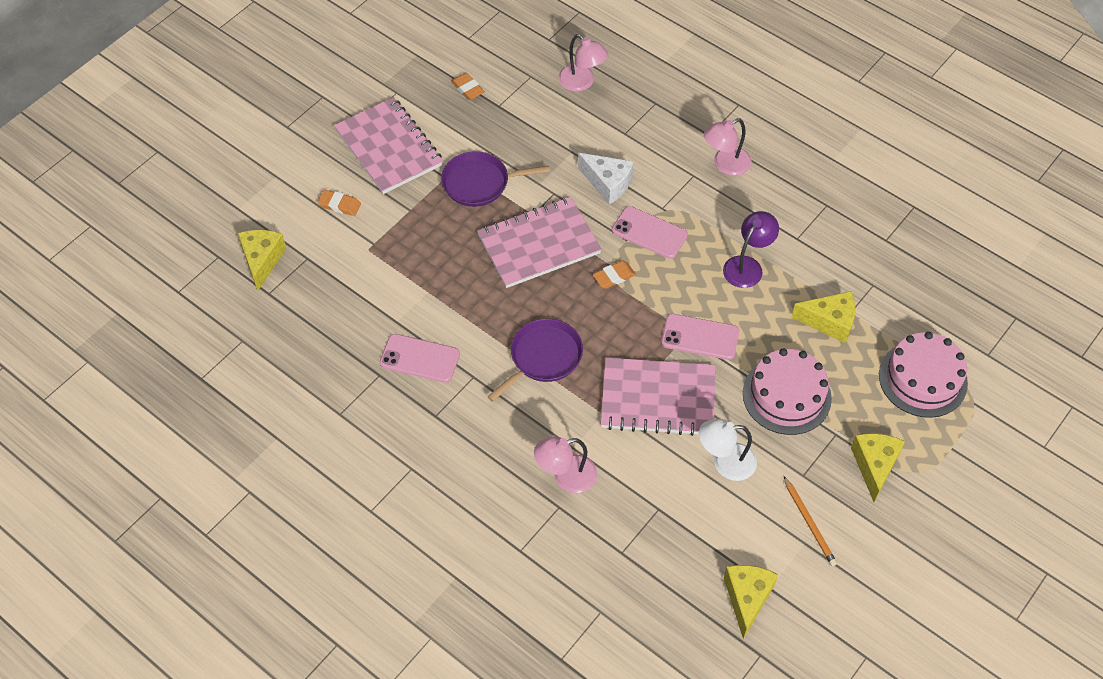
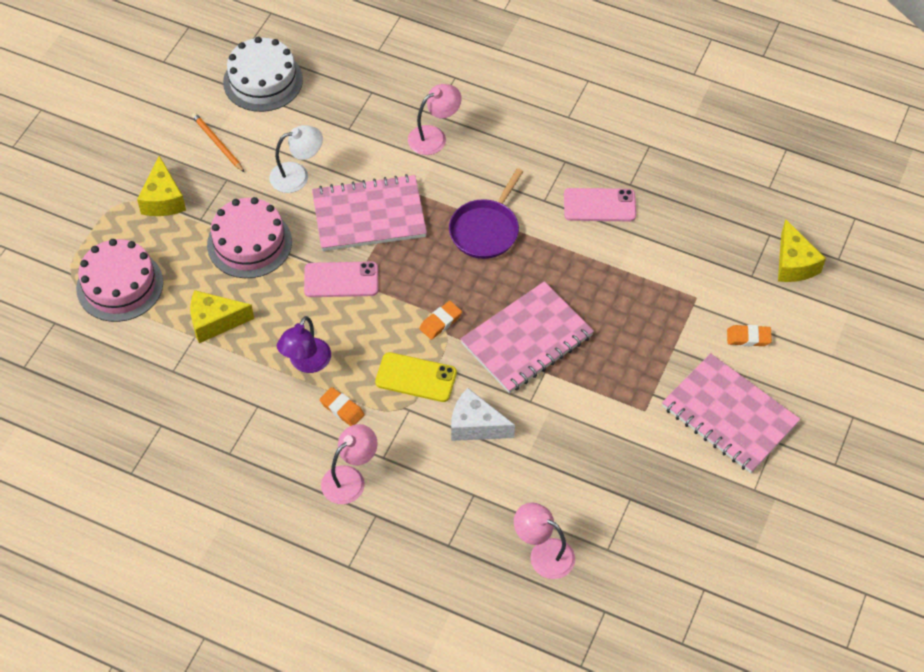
camera: 165 degrees right, 0 degrees up
purple pan [441,151,550,207] -> none
orange eraser [451,73,485,100] -> orange eraser moved to [320,387,365,426]
pink phone [612,206,688,259] -> yellow phone [375,352,457,402]
yellow cheese [724,565,778,639] -> white cake [223,37,303,112]

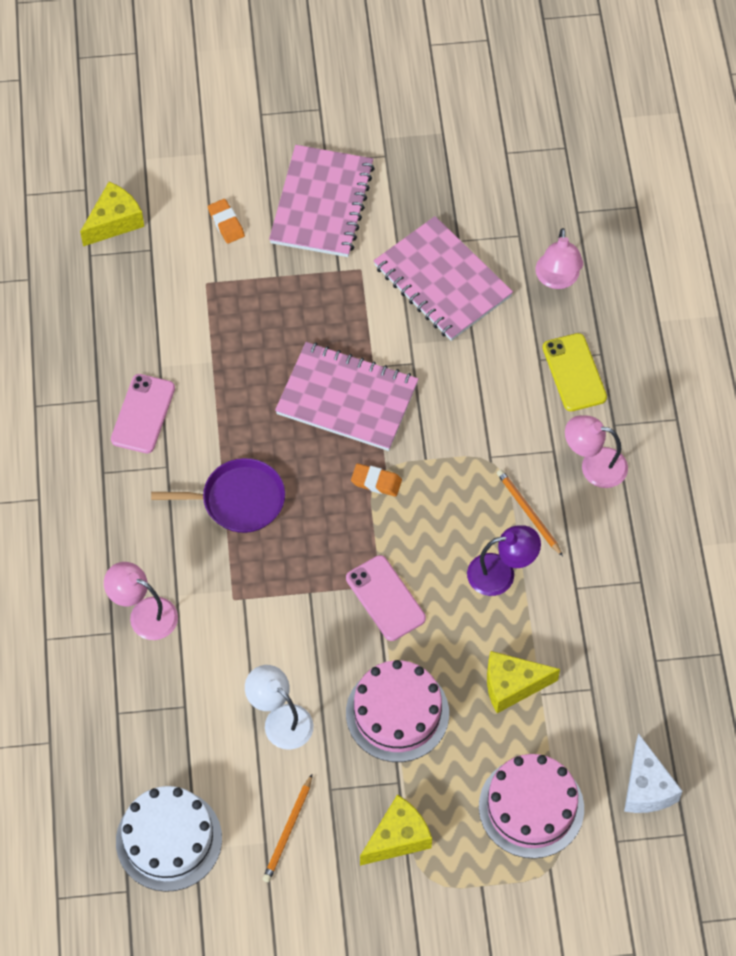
camera: 120 degrees left, 5 degrees up
yellow cheese [190,290,254,343] -> yellow cheese turned 120 degrees clockwise [487,651,560,713]
pink notebook [312,174,427,251] -> pink notebook moved to [374,216,513,341]
orange eraser [320,387,365,426] -> orange pencil [497,469,563,556]
yellow phone [375,352,457,402] -> yellow phone moved to [543,333,607,411]
white cheese [451,388,515,441] -> white cheese moved to [624,734,683,813]
pink phone [564,188,636,221] -> pink phone turned 45 degrees clockwise [111,374,175,453]

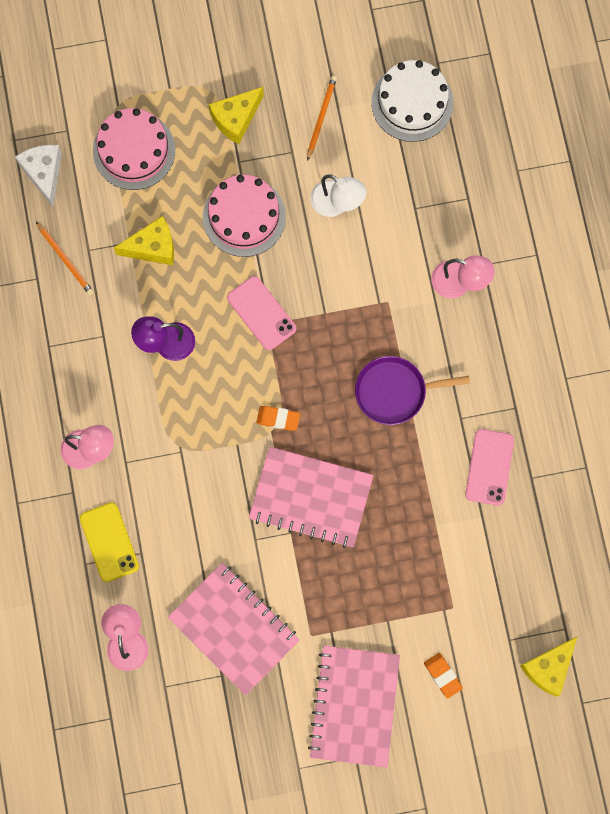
camera: 175 degrees right, 15 degrees up
orange pencil [497,469,563,556] -> orange pencil moved to [36,222,94,295]

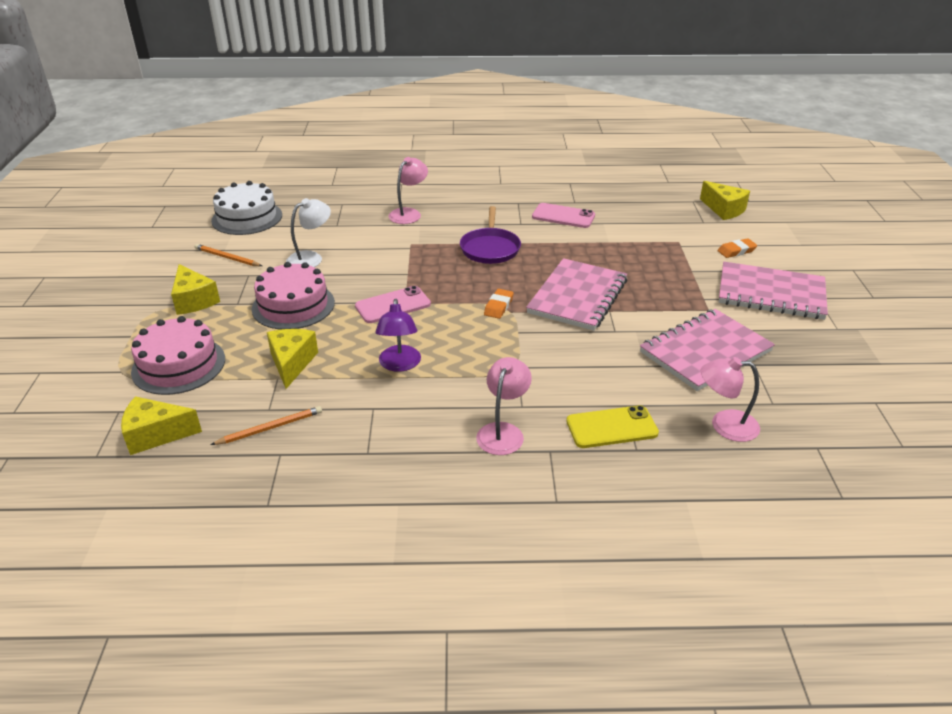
camera: 80 degrees left, 40 degrees down
white cheese [15,145,62,207] -> yellow cheese [121,396,202,455]

